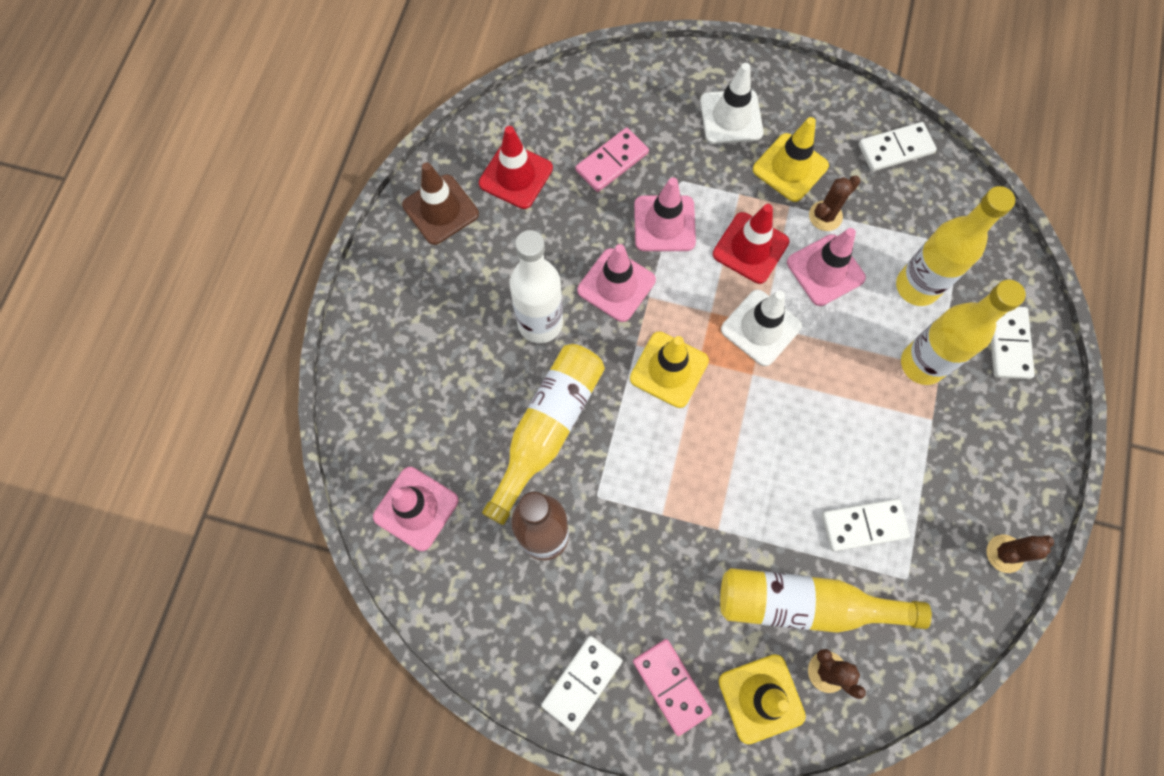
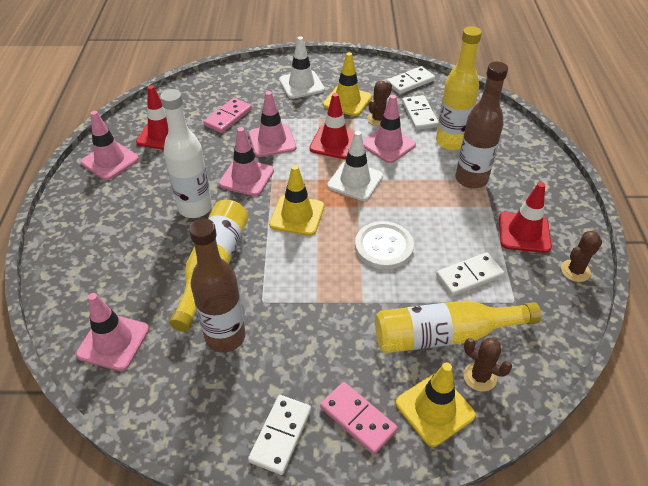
camera: 15 degrees left, 25 degrees down
brown traffic cone [402,162,479,245] -> pink traffic cone [81,111,139,180]
yellow bottle [901,280,1026,385] -> brown bottle [455,62,508,189]
white domino [991,307,1035,379] -> white domino moved to [402,95,438,130]
none -> white button [355,221,414,270]
none -> red traffic cone [499,182,552,253]

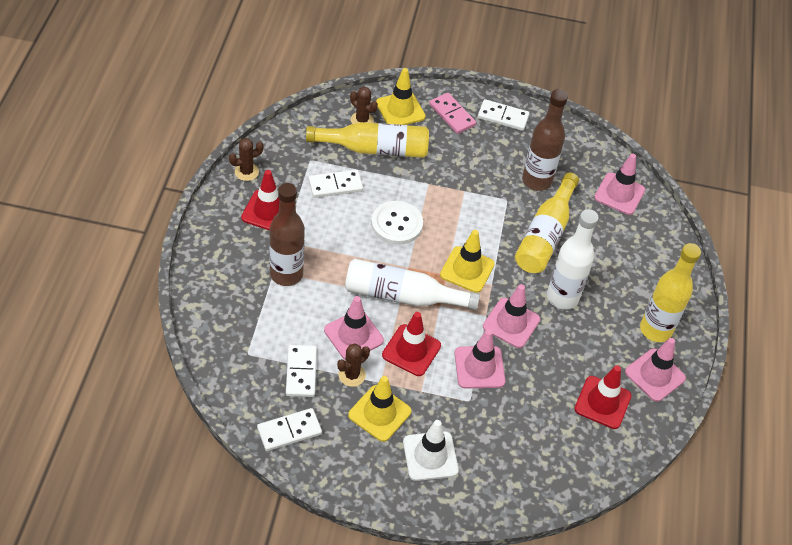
camera: 175 degrees left, 5 degrees up
pink domino [203,98,252,133] -> none
white domino [248,395,311,475] -> white domino turned 75 degrees clockwise [478,99,530,131]
white traffic cone [327,131,383,201] -> white bottle [345,259,480,310]
yellow bottle [436,26,482,150] -> yellow bottle moved to [640,243,701,342]

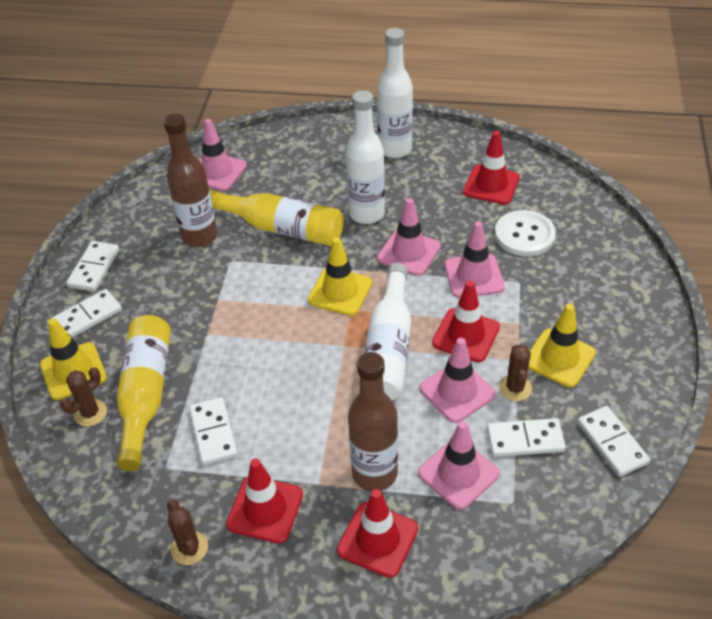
camera: 85 degrees left, 5 degrees down
brown cactus [337,344,370,387] -> brown cactus turned 45 degrees clockwise [499,344,532,401]
white button [371,201,423,245] -> white button moved to [495,210,556,257]
white traffic cone [403,420,459,481] -> none
pink domino [429,93,476,134] -> white domino [51,289,122,338]
pink traffic cone [625,338,686,402] -> pink traffic cone moved to [418,421,500,510]
yellow bottle [640,243,701,342] -> white bottle [377,28,413,158]
none -> red traffic cone [337,489,418,578]

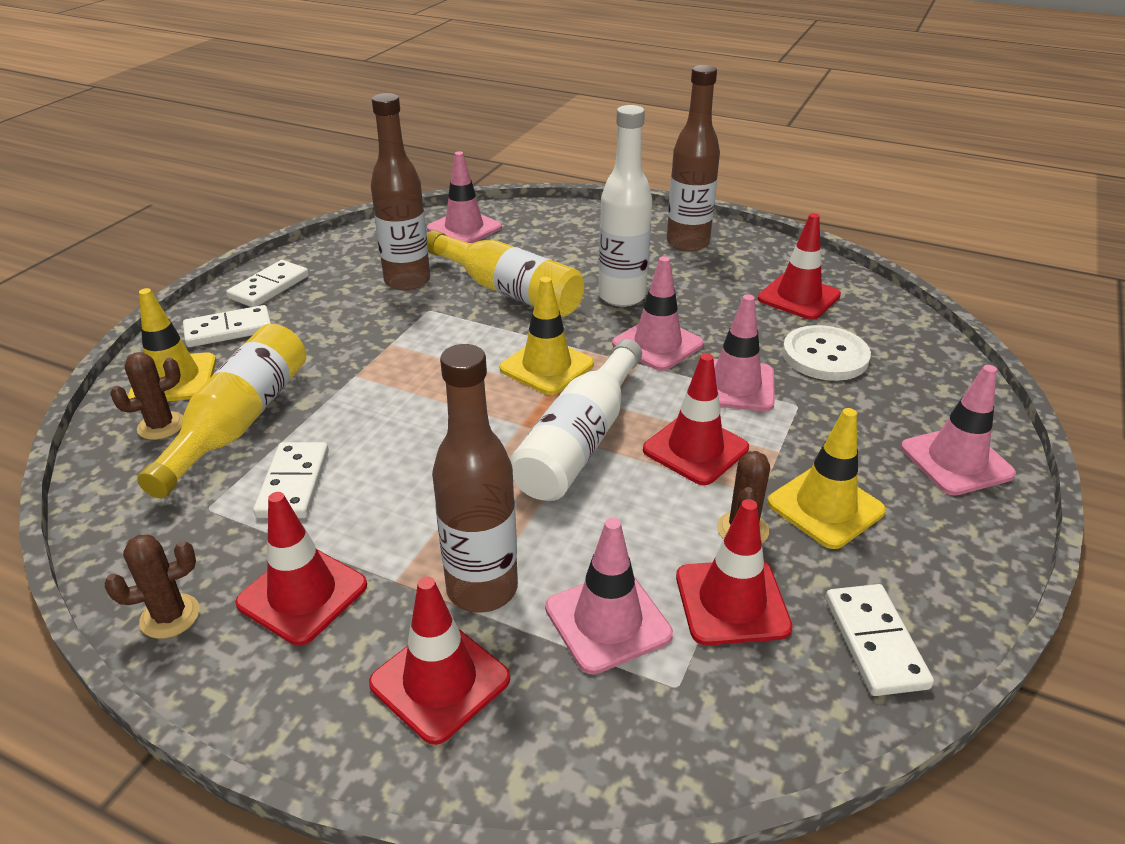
camera: 15 degrees right, 10 degrees down
brown cactus [167,499,208,565] -> brown cactus turned 75 degrees clockwise [105,535,199,639]
white bottle [377,28,413,158] -> brown bottle [667,65,720,252]
pink traffic cone [419,338,496,423] -> pink traffic cone moved to [901,365,1016,496]
white domino [487,418,566,457] -> red traffic cone [676,499,792,645]

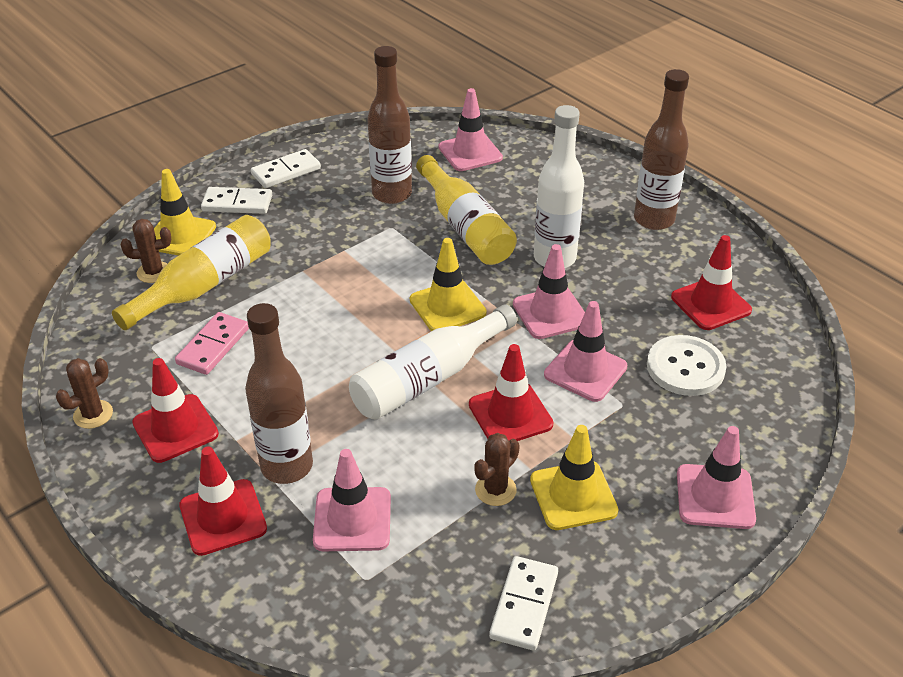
camera: 25 degrees right, 5 degrees up
brown cactus [105,535,199,639] -> brown cactus turned 45 degrees counterclockwise [56,358,113,429]
white domino [253,442,329,518] -> pink domino [175,312,249,375]
red traffic cone [676,499,792,645] -> none

